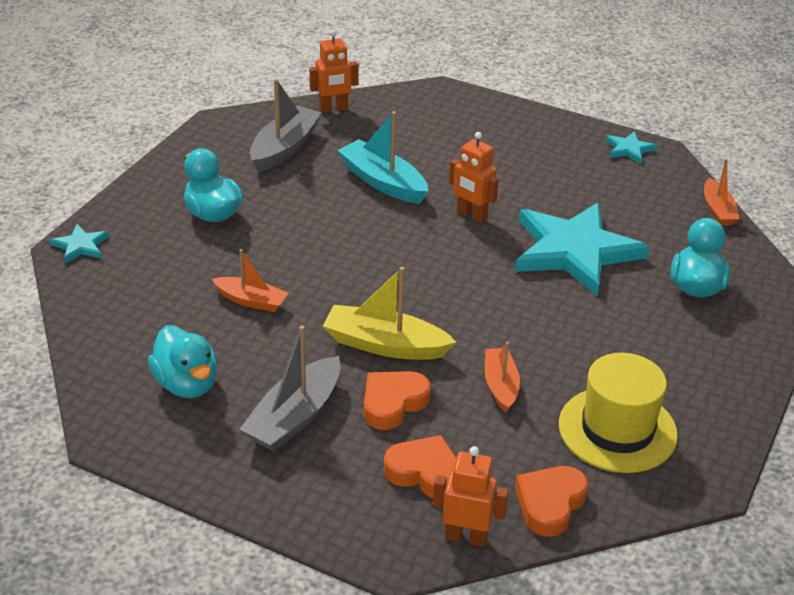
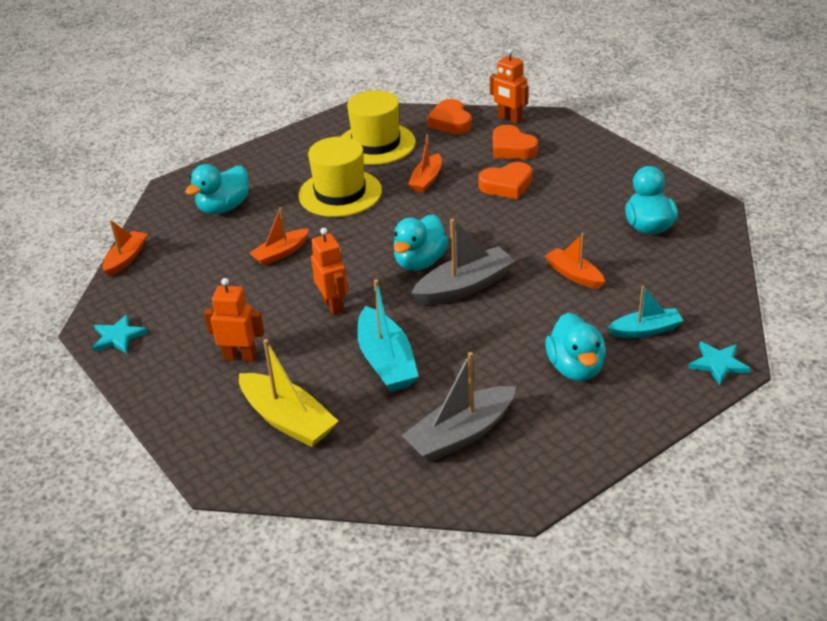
camera: 150 degrees left, 0 degrees up
grey boat [239,325,341,452] -> grey boat moved to [411,219,515,305]
orange robot [309,30,359,113] -> orange robot moved to [204,278,264,362]
yellow boat [323,267,456,360] -> yellow boat moved to [239,339,338,447]
turquoise star [515,202,649,296] -> orange boat [250,207,309,266]
orange heart [515,466,589,537] -> orange heart turned 105 degrees clockwise [427,99,472,134]
none -> yellow hat [298,137,382,217]
none -> turquoise duck [394,214,449,271]
none -> turquoise boat [608,286,684,338]

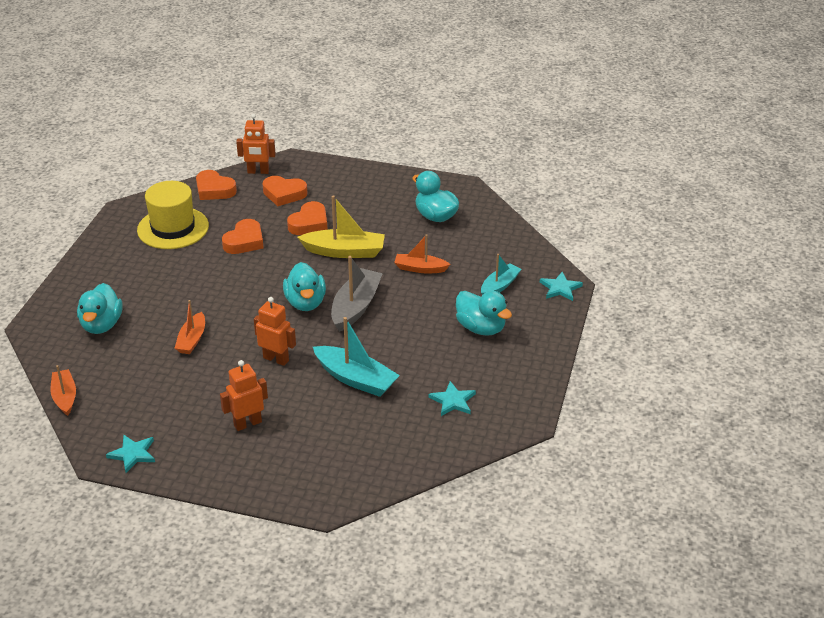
camera: 40 degrees left, 0 degrees up
yellow boat [239,339,338,447] -> yellow boat moved to [297,195,385,258]
yellow hat [298,137,382,217] -> none
grey boat [401,352,516,462] -> turquoise star [429,381,476,416]
orange boat [408,135,442,193] -> orange heart [222,219,264,254]

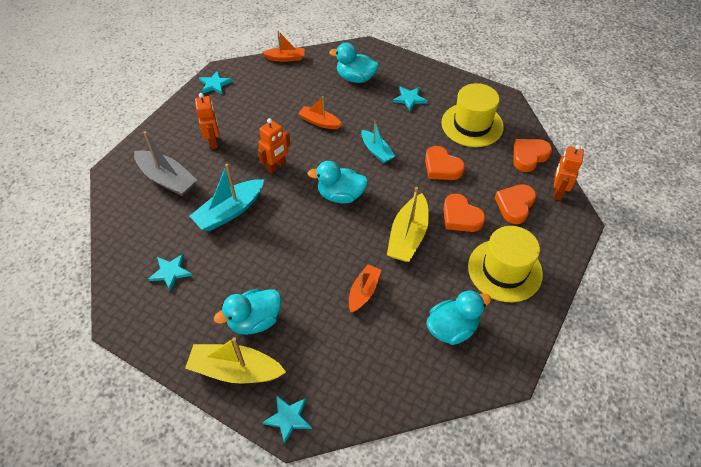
camera: 105 degrees right, 15 degrees up
grey boat [331,256,383,332] -> grey boat moved to [134,131,197,196]
turquoise boat [481,254,521,295] -> turquoise boat moved to [361,121,395,163]
none -> yellow boat [185,337,286,384]
none -> turquoise star [393,86,427,111]
none -> yellow hat [468,226,543,302]

